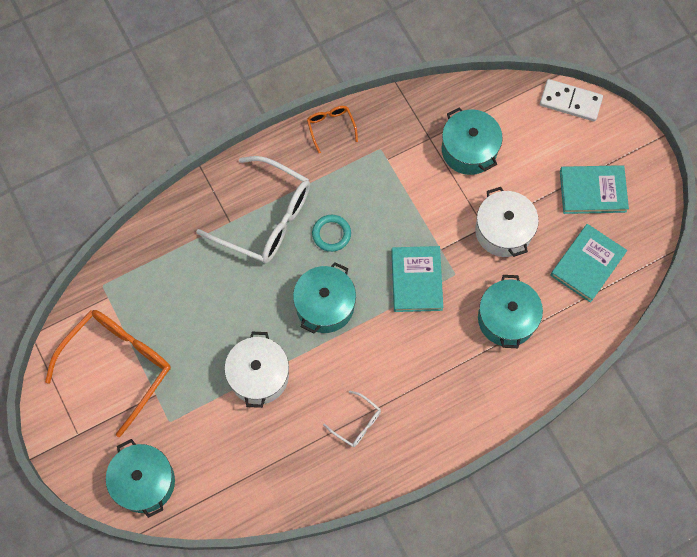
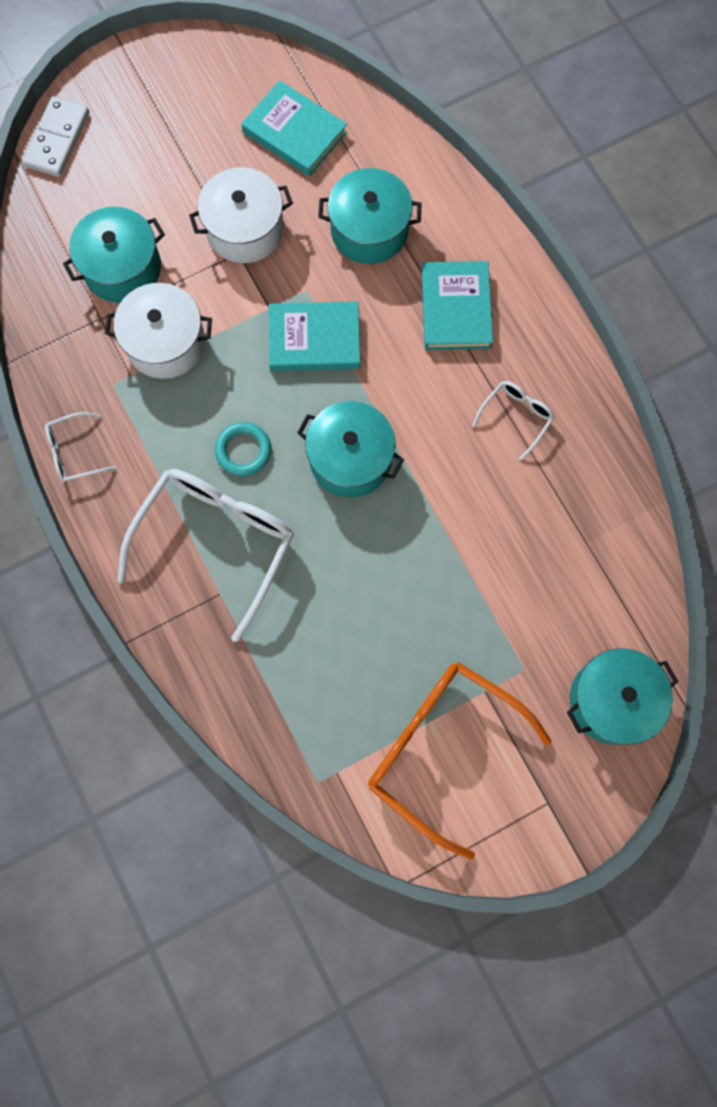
camera: 90 degrees left, 5 degrees up
white pot [225,332,289,408] -> white pot moved to [105,283,212,379]
orange glasses [307,106,358,154] -> white glasses [45,412,116,482]
turquoise book [560,165,629,214] -> turquoise book moved to [422,261,493,350]

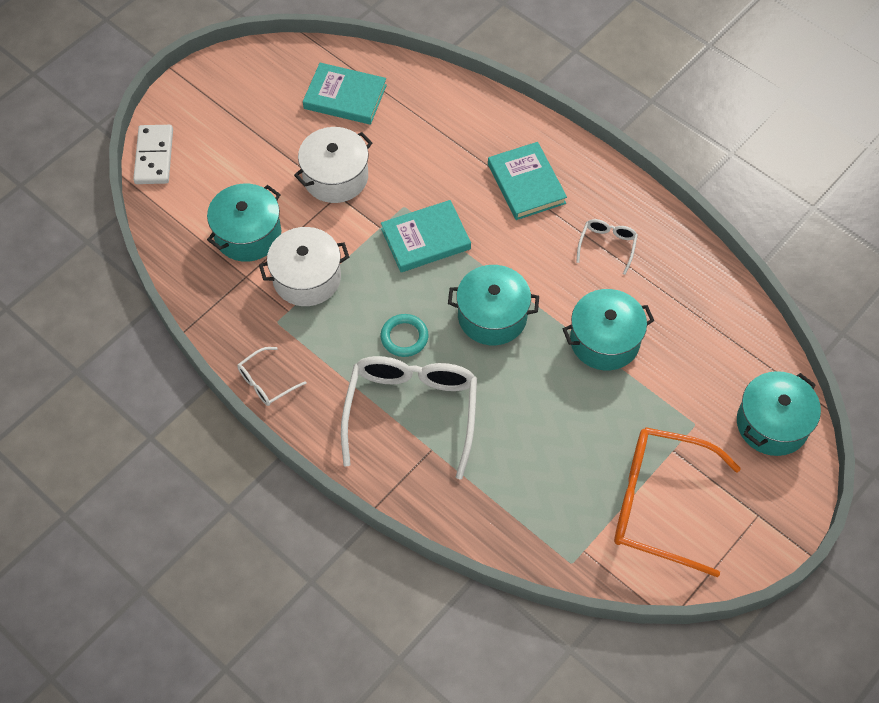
camera: 20 degrees left, 15 degrees down
turquoise pot [318,168,422,264] -> turquoise pot moved to [563,289,654,370]

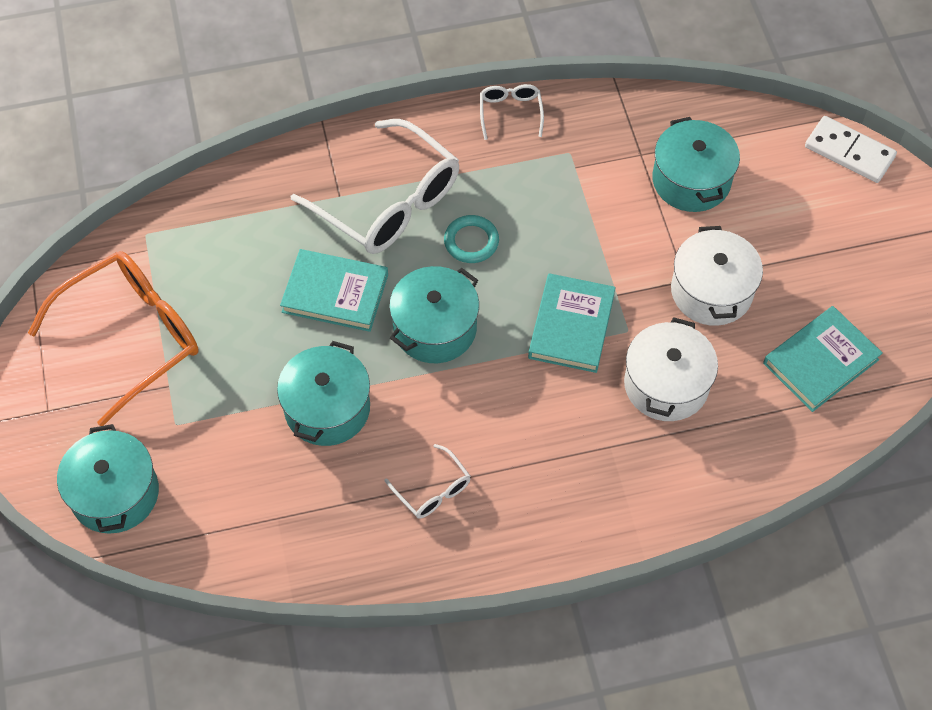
camera: 125 degrees right, 0 degrees up
white pot [259,227,349,306] -> white pot moved to [624,317,718,421]
turquoise book [488,142,567,220] -> turquoise book moved to [280,249,388,332]

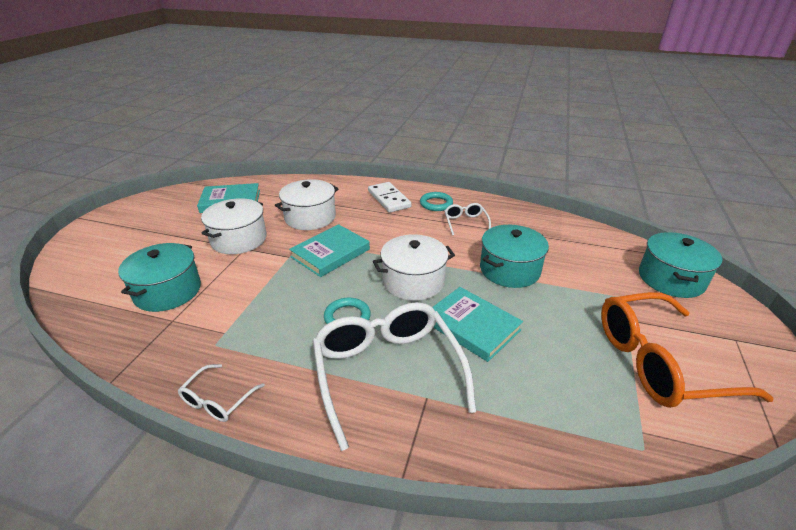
camera: 150 degrees left, 25 degrees down
turquoise pot [389,266,479,363] -> white pot [373,234,455,301]
white domino [805,116,897,183] -> white domino moved to [368,182,412,213]
none -> turquoise ring [420,192,453,211]

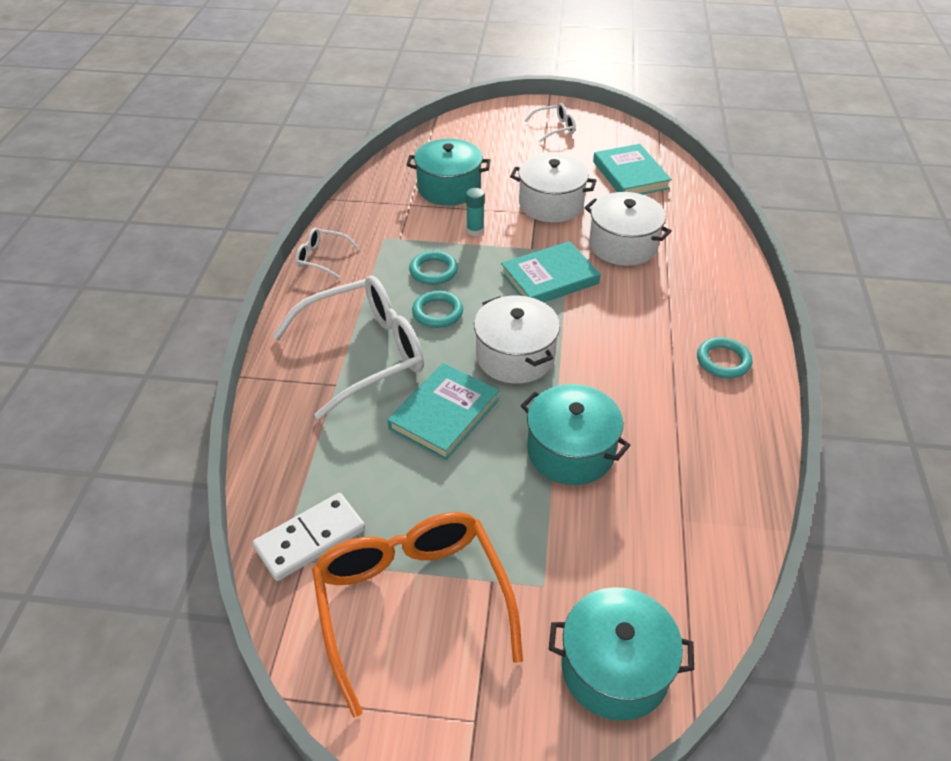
camera: 80 degrees right, 10 degrees up
turquoise book [289,224,370,277] -> turquoise book turned 60 degrees counterclockwise [501,241,600,302]
white domino [368,182,412,213] -> white domino moved to [253,493,365,581]
white glasses [445,203,491,236] -> white glasses moved to [524,103,575,142]
none -> turquoise ring [409,251,458,285]
none -> turquoise glue stick [466,188,485,236]

